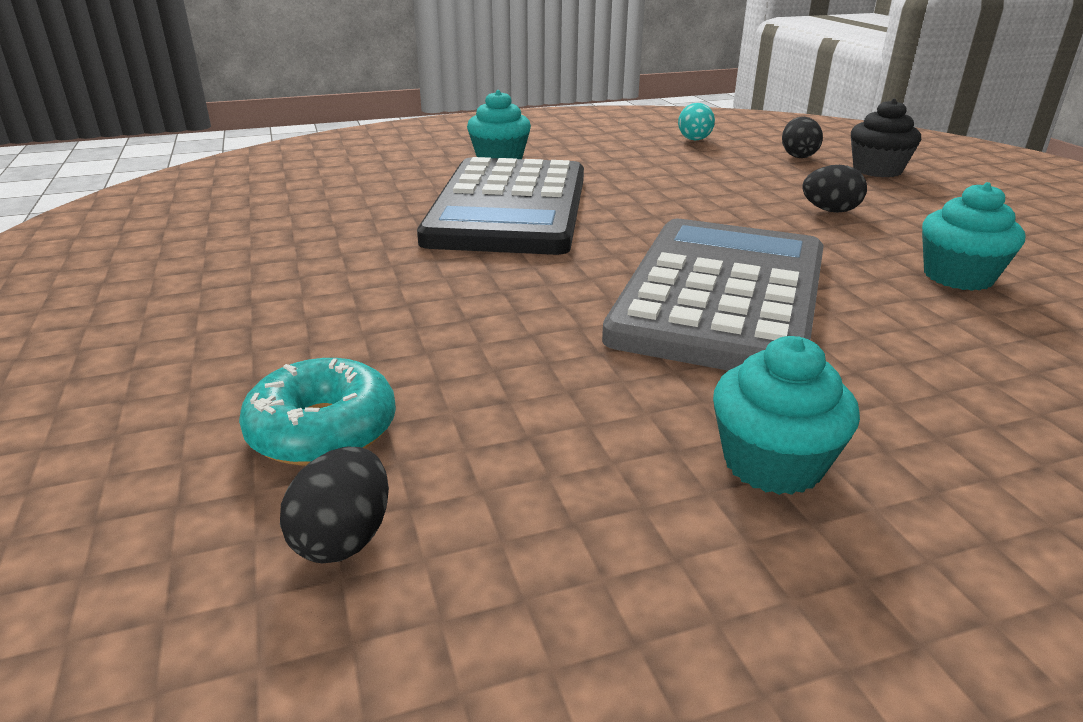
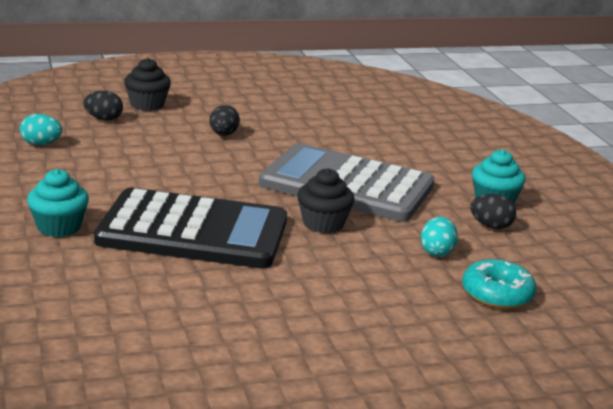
camera: 90 degrees left, 5 degrees down
black egg [280,447,389,563] -> black egg moved to [470,194,516,229]
turquoise cupcake [922,182,1025,291] -> none
none -> black cupcake [297,168,354,233]
none -> turquoise egg [421,217,458,257]

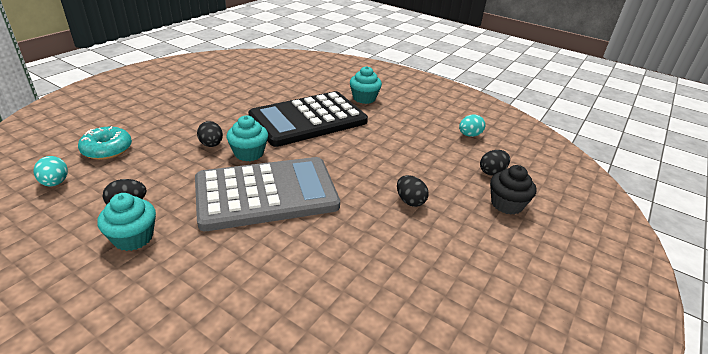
camera: 140 degrees right, 10 degrees up
black cupcake [297,168,354,233] -> turquoise cupcake [226,115,268,161]
turquoise egg [421,217,458,257] -> turquoise egg moved to [34,156,68,187]
none -> black egg [197,121,223,147]

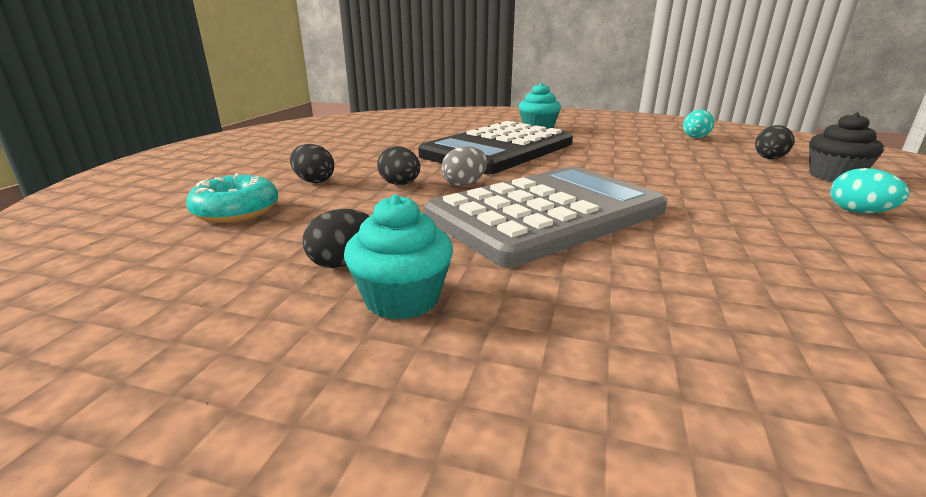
camera: 15 degrees left, 10 degrees down
turquoise egg [34,156,68,187] -> turquoise egg moved to [831,168,909,213]
turquoise cupcake [226,115,268,161] -> grey egg [441,146,488,186]
black egg [397,175,429,207] -> black egg moved to [290,144,334,183]

